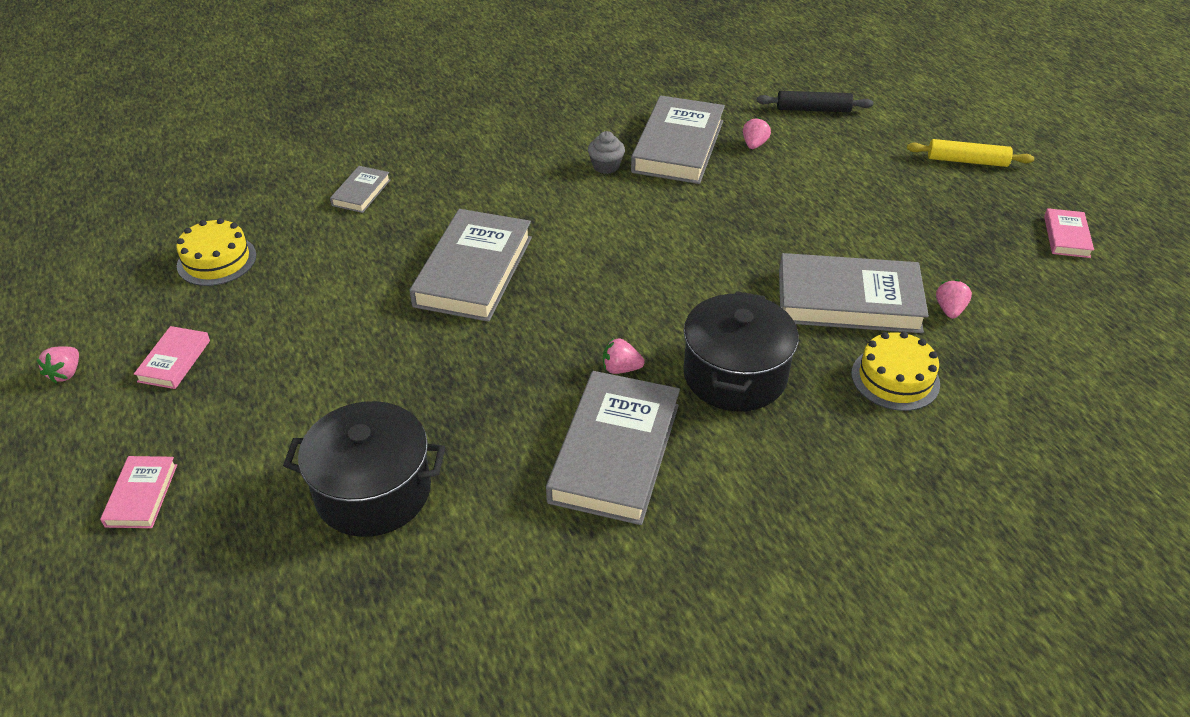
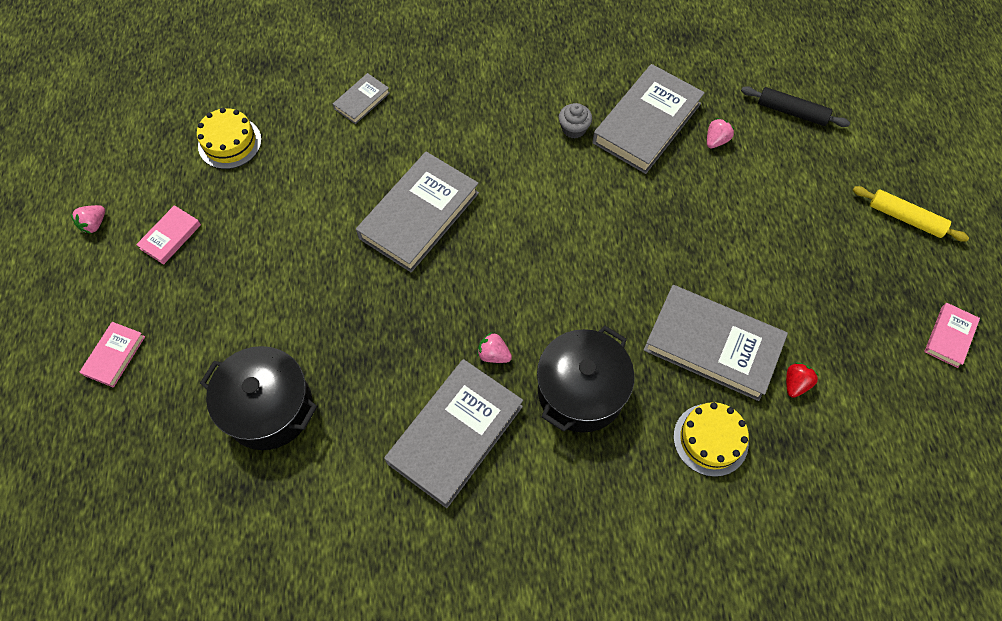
camera: 20 degrees right, 20 degrees up
pink strawberry [936,279,972,319] -> red strawberry [786,362,819,398]

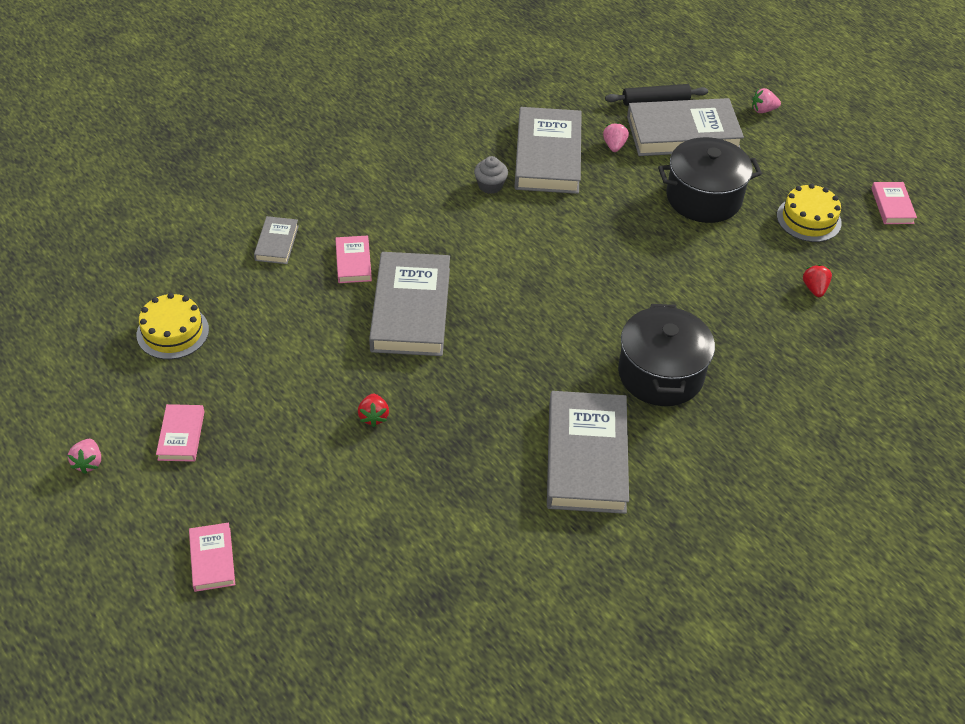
camera: 35 degrees left, 15 degrees down
black pot [200,346,317,450] -> black pot moved to [658,137,762,223]
pink strawberry [477,332,512,363] -> pink strawberry moved to [752,88,781,113]
grey book [644,285,788,401] -> grey book moved to [627,98,744,156]
yellow cake [673,402,749,477] -> yellow cake moved to [777,184,842,242]
yellow rolling pin [853,186,969,242] -> none
none -> pink book [335,236,372,283]
none -> red strawberry [358,394,389,427]

